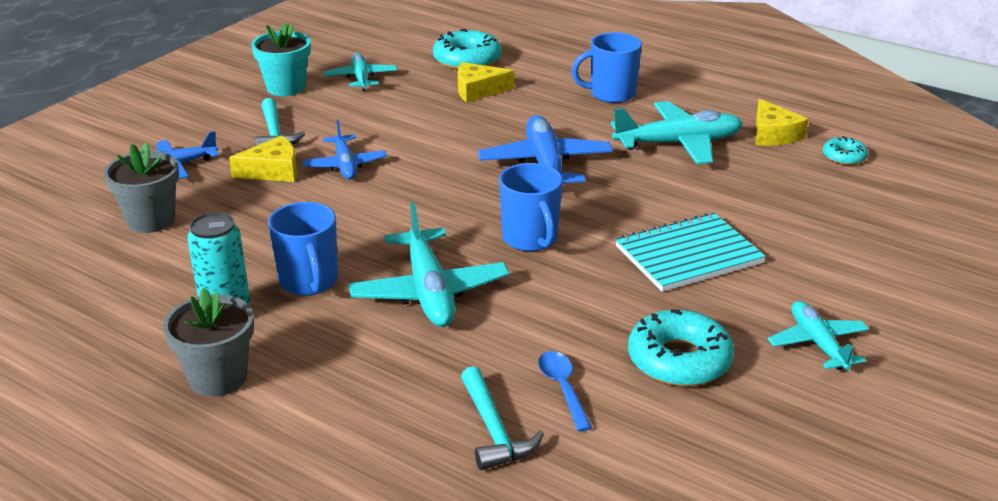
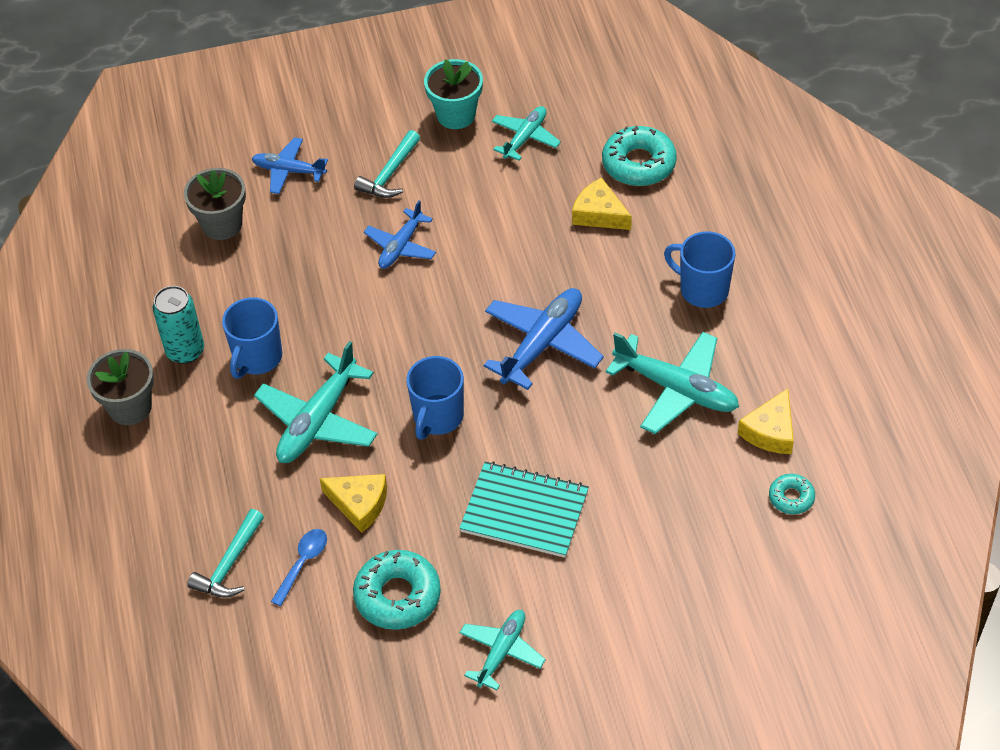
camera: 45 degrees right, 20 degrees up
yellow cheese [229,136,297,182] -> yellow cheese moved to [319,474,387,533]

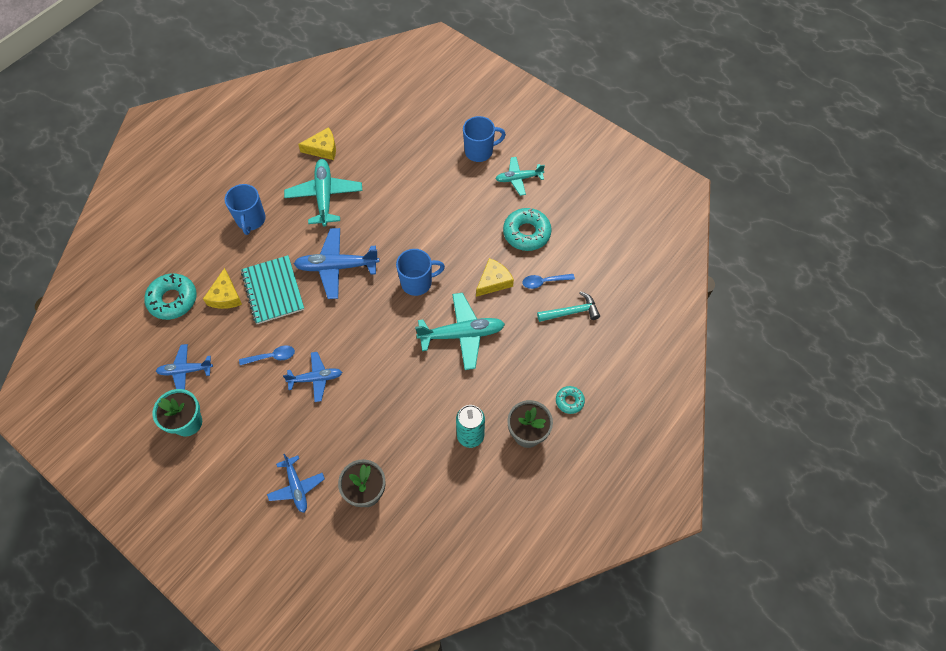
camera: 130 degrees left, 10 degrees up
blue mug [222,297,282,379] -> blue mug moved to [463,116,506,162]
yellow cheese [319,474,387,533] -> yellow cheese turned 60 degrees clockwise [476,258,514,297]
turquoise hammer [354,130,420,198] -> none
turquoise notebook [460,461,589,558] -> turquoise notebook moved to [241,255,305,324]
turquoise plane [492,106,561,161] -> blue plane [156,344,213,390]
turquoise donut [769,474,815,514] -> turquoise donut moved to [556,386,585,414]
none -> blue spoon [239,345,295,365]

